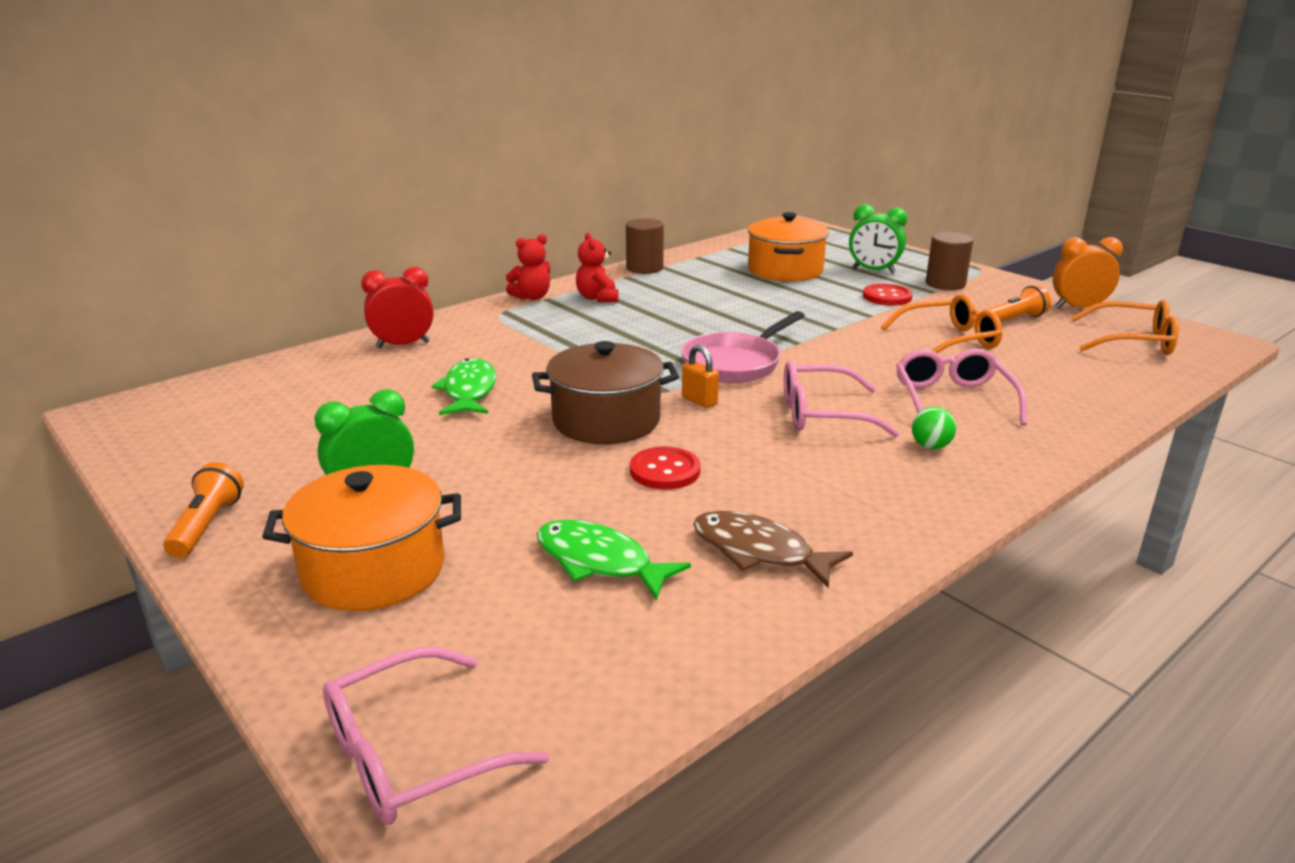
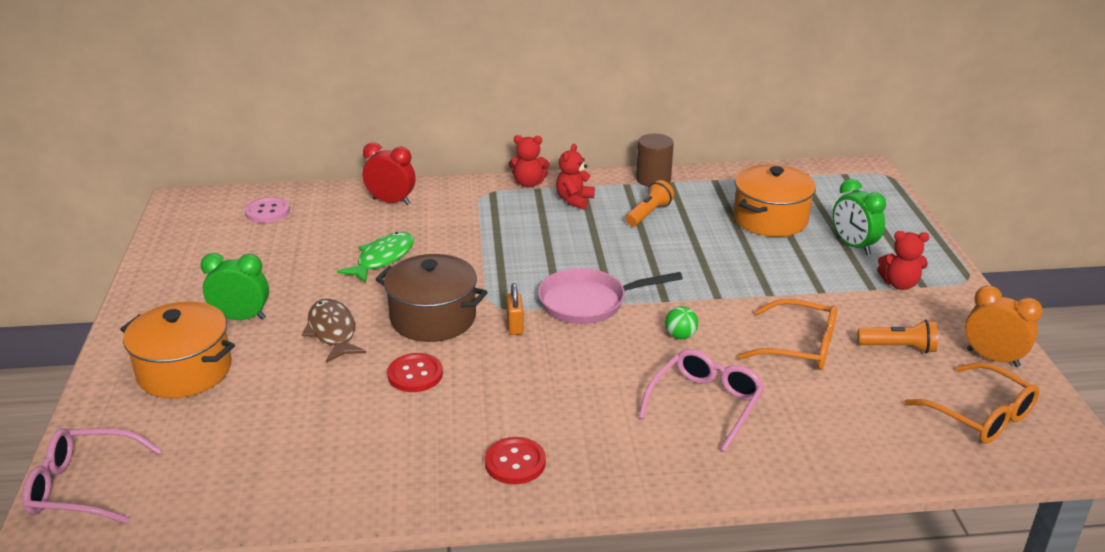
camera: 35 degrees right, 5 degrees up
orange flashlight [163,462,244,558] -> orange flashlight moved to [625,180,674,226]
green fish [537,519,691,601] -> none
brown fish [693,511,853,588] -> brown fish moved to [302,299,366,363]
pink glasses [784,361,899,437] -> none
red button [863,284,913,306] -> red button moved to [485,437,546,484]
green ball [912,406,956,449] -> green ball moved to [665,306,698,339]
brown cylinder [926,232,973,290] -> red teddy bear [877,231,929,290]
none -> pink button [245,197,290,223]

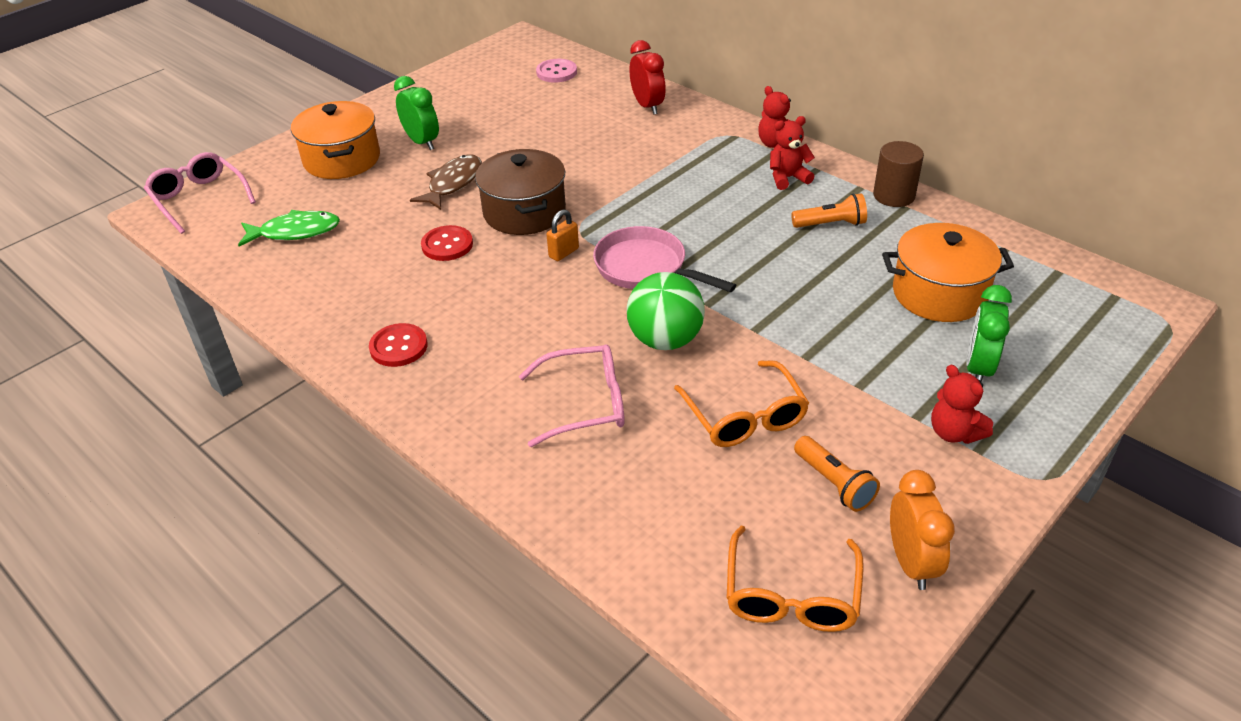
camera: 50 degrees right, 10 degrees up
green fish [337,232,414,283] -> green fish moved to [238,210,340,247]
green ball [665,306,698,339] -> green ball [627,272,705,350], size x2.11

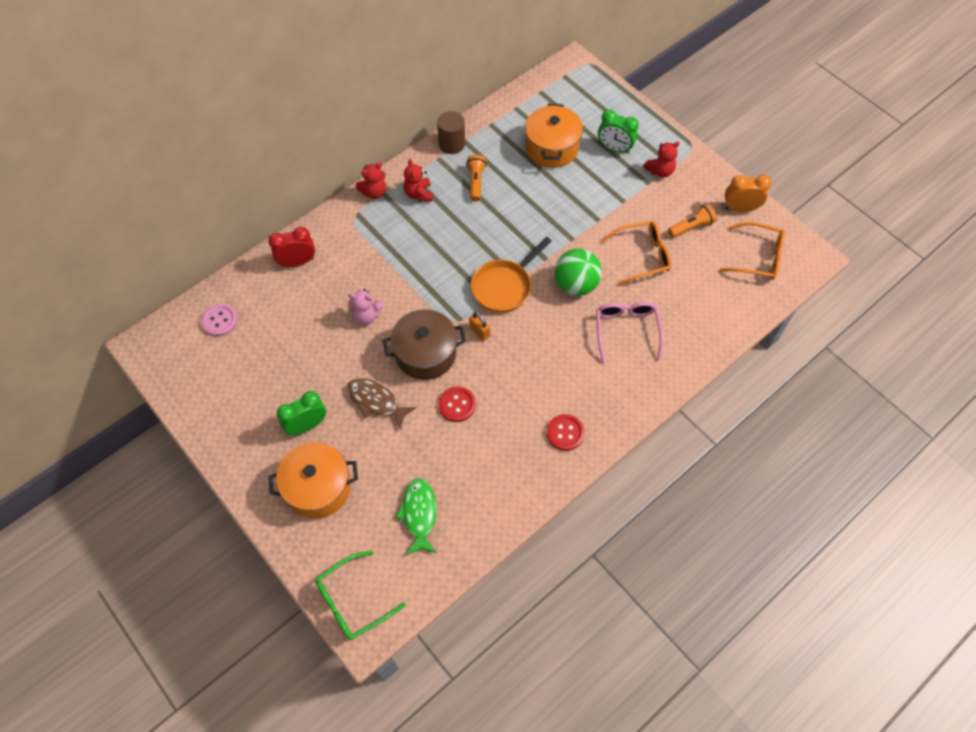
camera: 85 degrees left, 20 degrees up
pink glasses [144,152,256,234] -> green glasses [315,551,406,640]
pink pan [593,226,736,292] -> orange pan [471,237,551,313]
none -> pink teddy bear [348,289,384,325]

